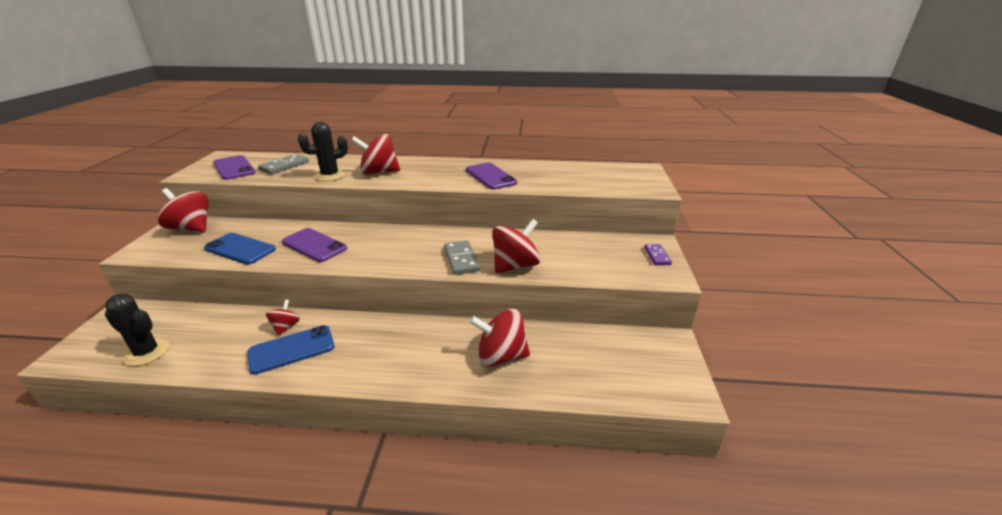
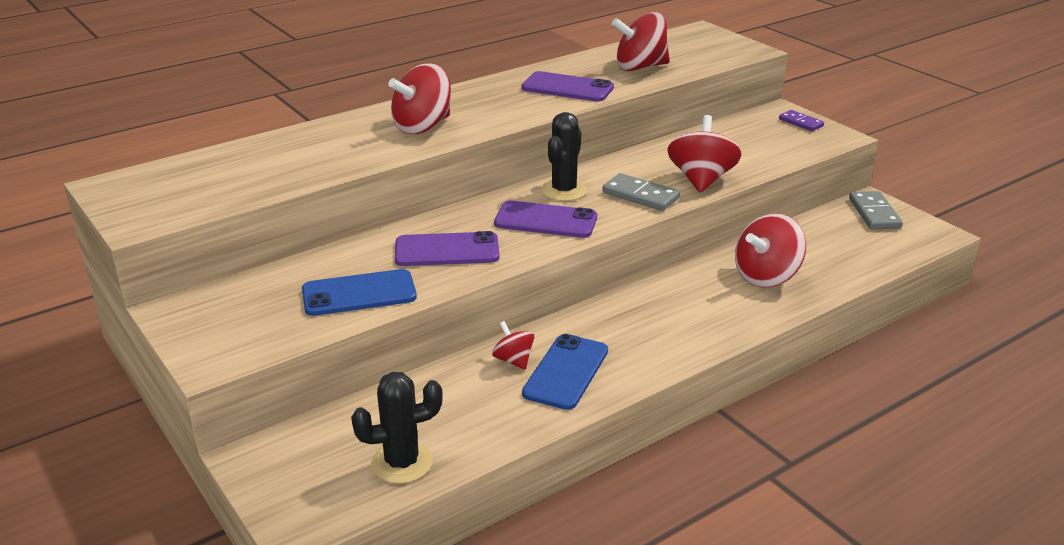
camera: 40 degrees left, 0 degrees up
red spinning top [158,188,209,232] -> red spinning top moved to [612,12,670,71]
purple phone [213,155,256,180] -> purple phone moved to [494,201,597,238]
grey domino [258,154,309,174] -> grey domino moved to [849,191,903,229]
black cactus [298,122,348,181] -> black cactus moved to [541,112,587,201]

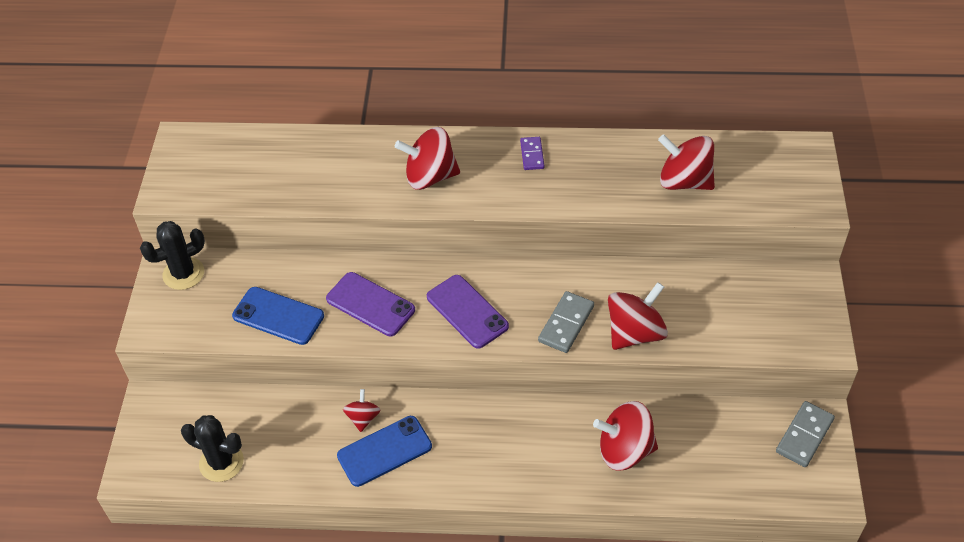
camera: 40 degrees right, 20 degrees up
purple phone [521,71,614,102] -> none
black cactus [541,112,587,201] -> black cactus moved to [140,221,205,290]
grey domino [602,173,680,211] -> grey domino turned 45 degrees clockwise [538,291,594,353]
purple domino [779,110,824,131] -> purple domino moved to [520,137,544,170]

